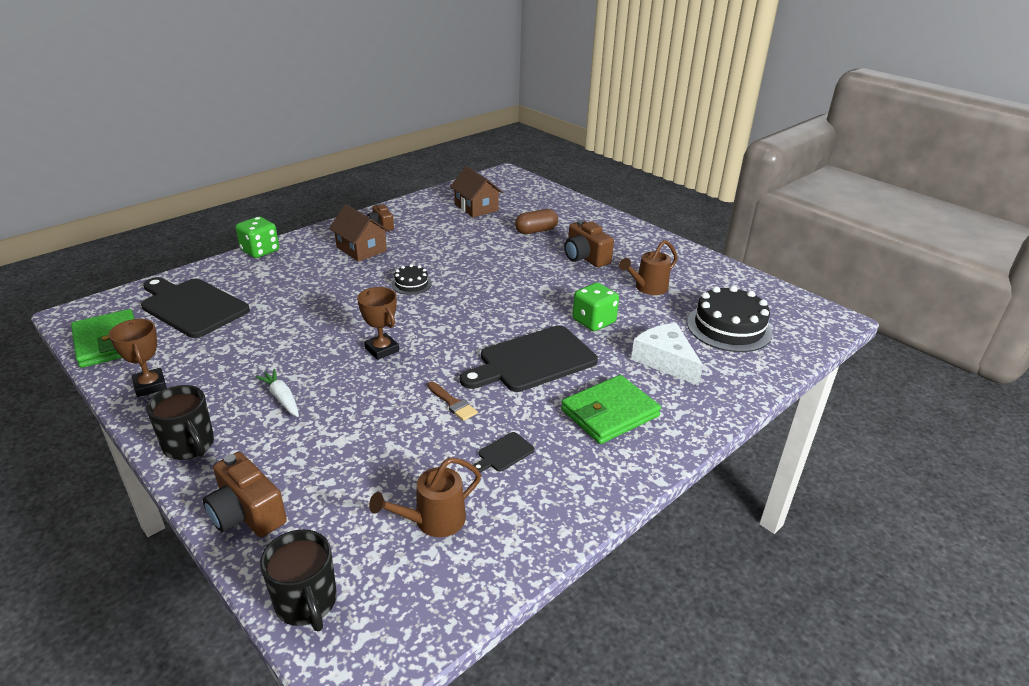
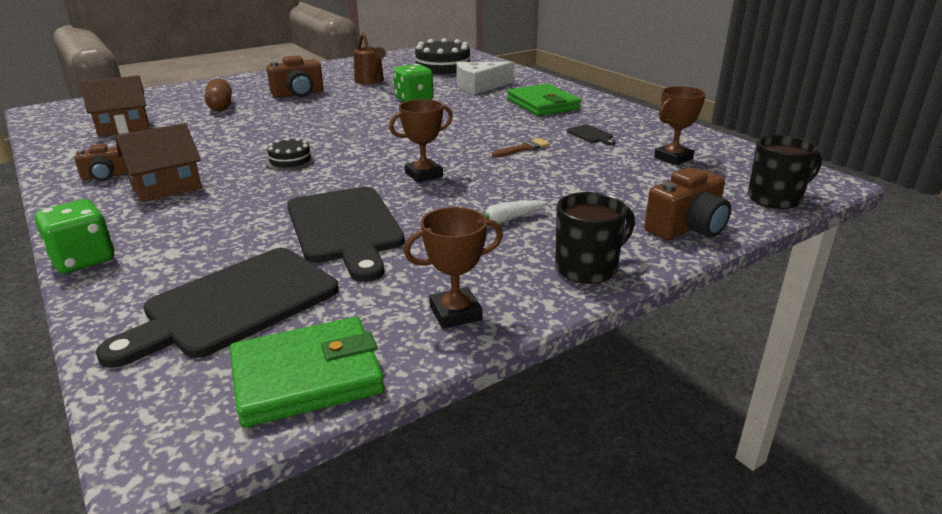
camera: 80 degrees left, 5 degrees down
brown watering can [369,457,481,537] -> brown trophy [654,86,706,165]
black cutting board [460,326,598,392] -> black cutting board moved to [287,187,405,282]

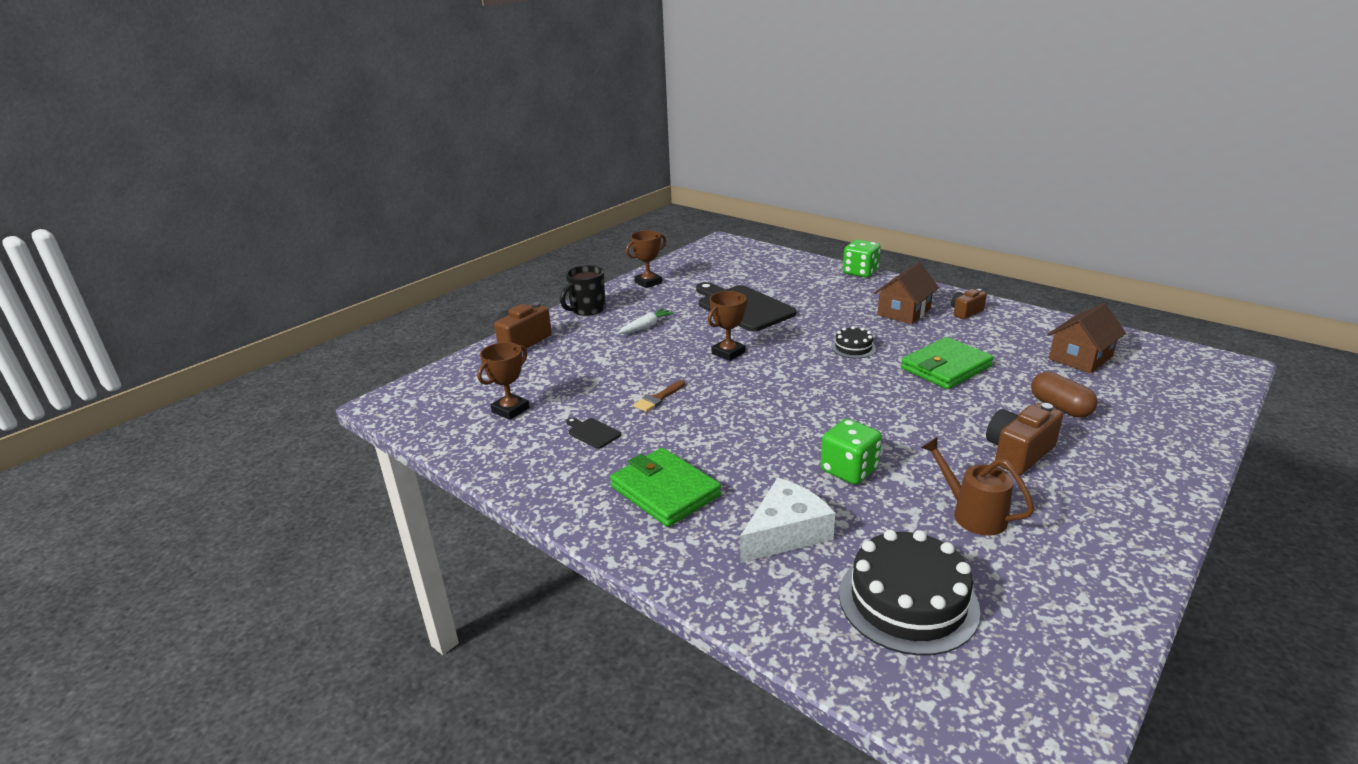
camera: 165 degrees right, 0 degrees up
black cutting board [96,248,339,368] -> none
green wallet [230,317,384,428] -> green wallet moved to [901,337,994,389]
black mug [748,135,822,209] -> none

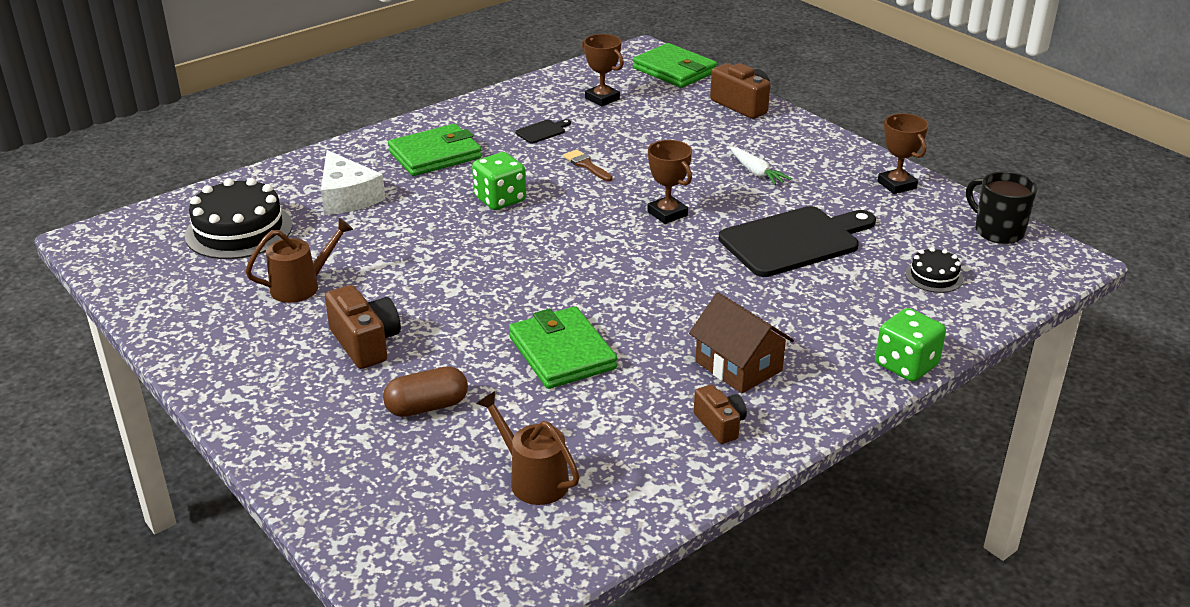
camera: 100 degrees right, 5 degrees up
black mug [560,265,606,316] -> black mug moved to [966,171,1038,244]
green dice [821,419,882,485] -> green dice moved to [472,152,526,210]
black cake [831,326,876,358] -> black cake moved to [905,247,963,293]
brown house [1047,303,1126,373] -> brown watering can [476,391,580,505]
none -> green wallet [633,43,717,88]

